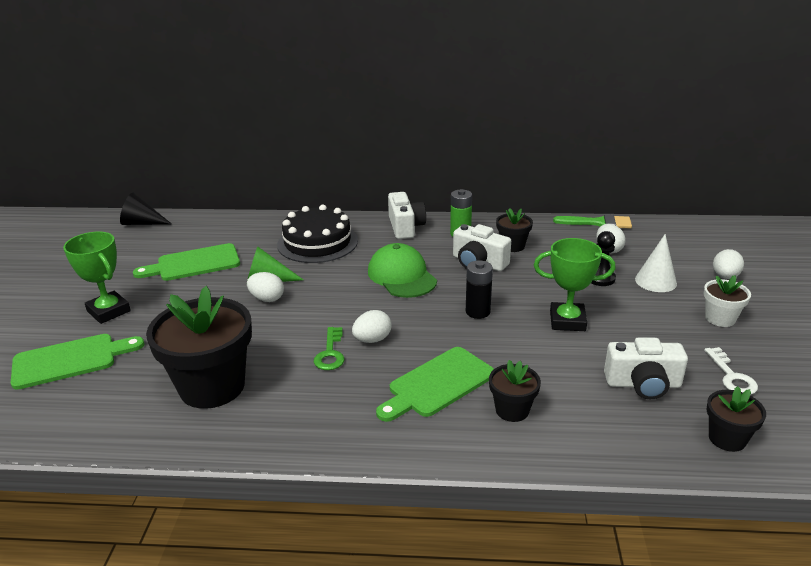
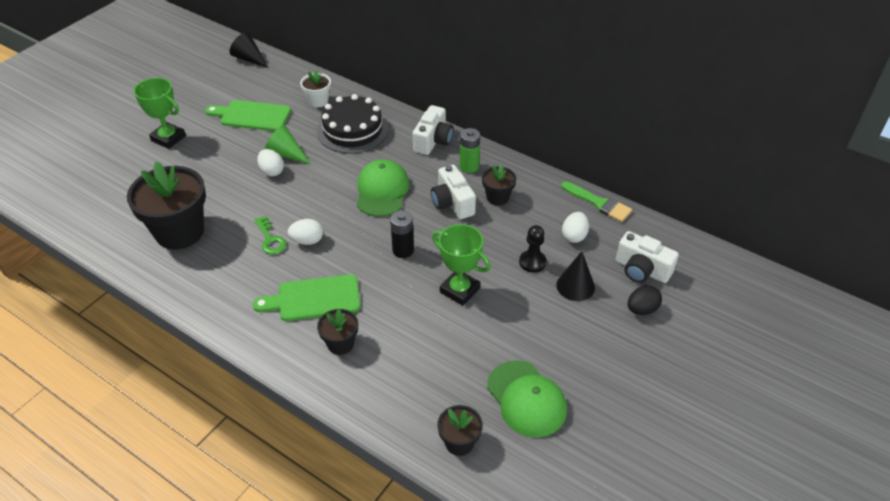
camera: 30 degrees right, 15 degrees up
green cutting board [11,334,145,390] -> none
green trophy [63,232,131,324] -> green trophy turned 45 degrees counterclockwise [134,78,186,149]
green key [314,327,344,370] -> green key turned 60 degrees counterclockwise [254,216,287,254]
white camera [604,337,688,399] -> white camera moved to [616,231,679,283]
white cone [635,234,677,292] -> black cone [556,251,595,301]
white flower pot [704,275,751,327] -> white flower pot moved to [300,70,331,107]
white key [704,347,758,394] -> green cap [487,360,567,438]
white egg [713,249,744,279] -> black egg [628,285,662,315]

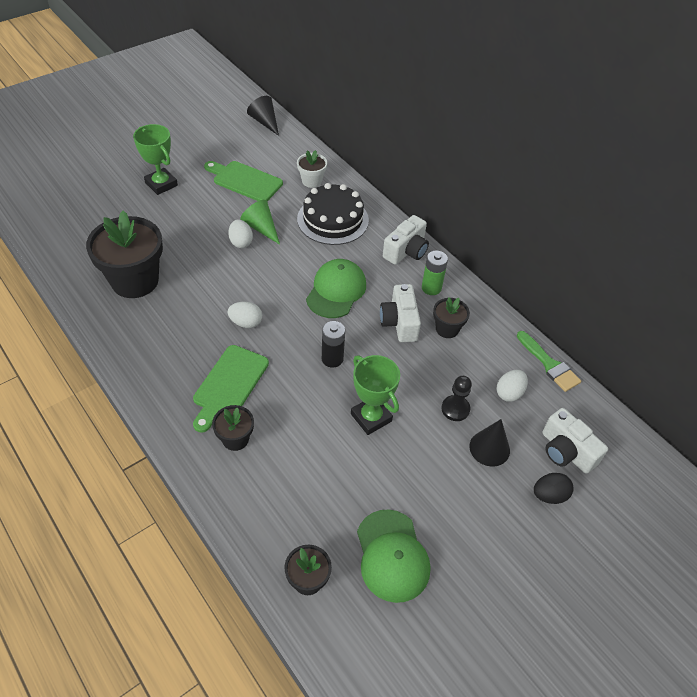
camera: 15 degrees right, 5 degrees up
green cutting board [253,274,361,321] -> green cutting board turned 75 degrees counterclockwise [193,345,269,433]
green key [254,216,287,254] -> none

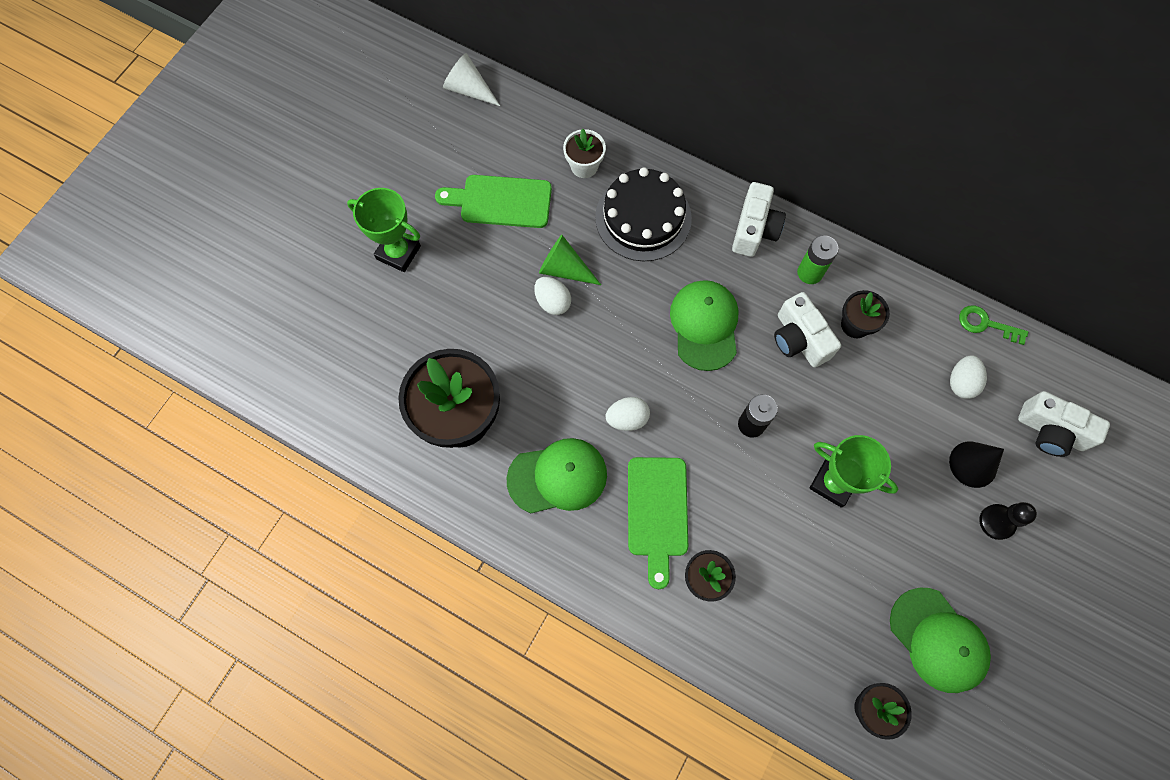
camera: 20 degrees left, 20 degrees up
black cone [247,96,279,136] -> white cone [443,53,500,106]
black pawn [441,376,472,421] -> black pawn moved to [979,502,1037,540]
green brush [517,331,581,392] -> green key [959,305,1028,345]
black egg [534,473,574,504] -> none
none -> green cap [507,438,607,513]

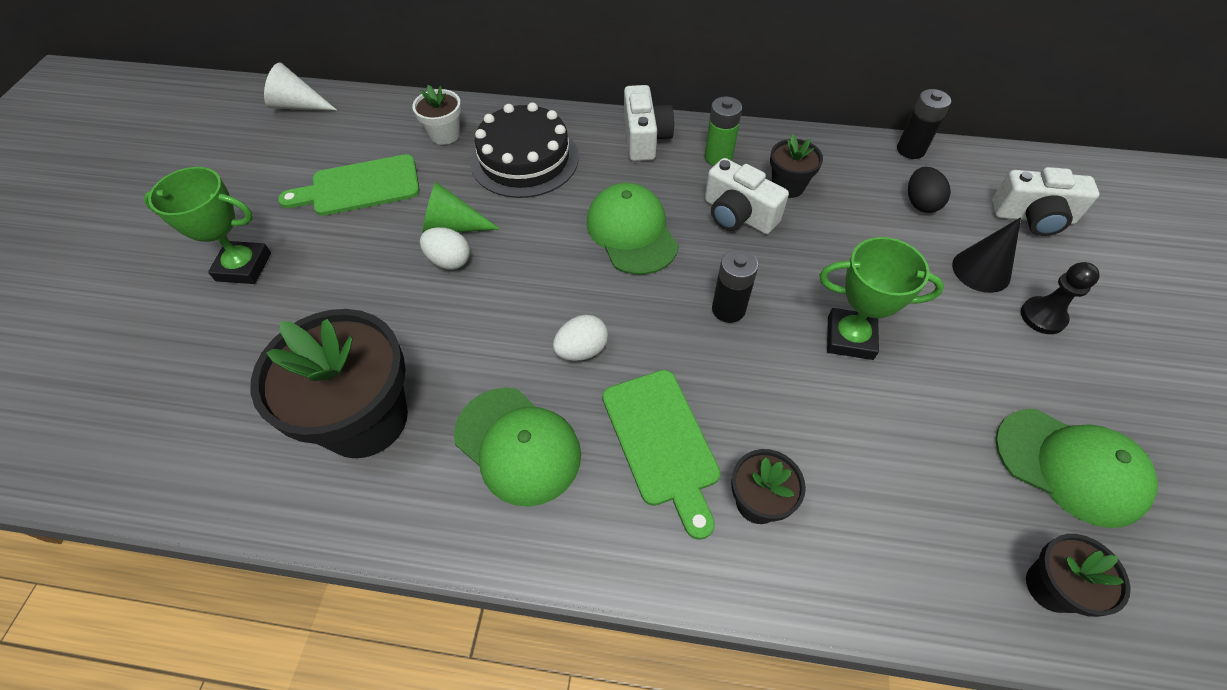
camera: 20 degrees left, 15 degrees down
green cap [507,438,607,513] -> green cap turned 75 degrees clockwise [454,388,581,507]
white egg [950,355,987,399] -> black egg [908,167,951,213]
green key [959,305,1028,345] -> black battery [897,89,951,159]

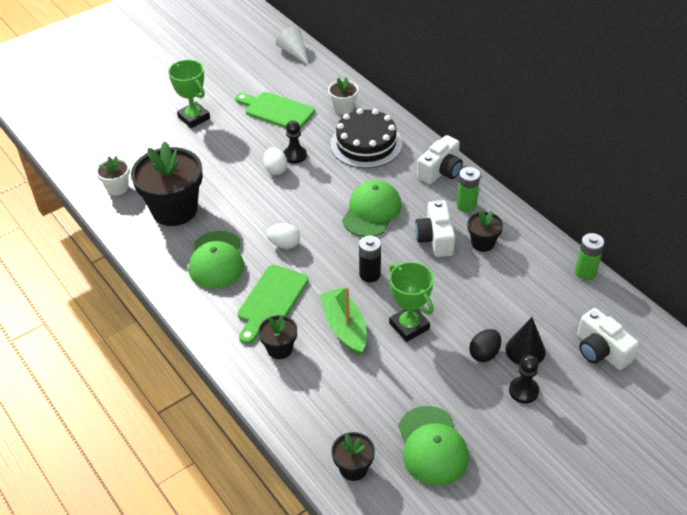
camera: 45 degrees right, 10 degrees down
green cone [422,182,500,233] -> black pawn [283,120,307,163]
black battery [897,89,951,159] -> green battery [575,233,604,280]
black egg [908,167,951,213] -> black egg moved to [469,329,501,362]
none -> white flower pot [96,156,130,195]
none -> green boat [320,286,367,356]

